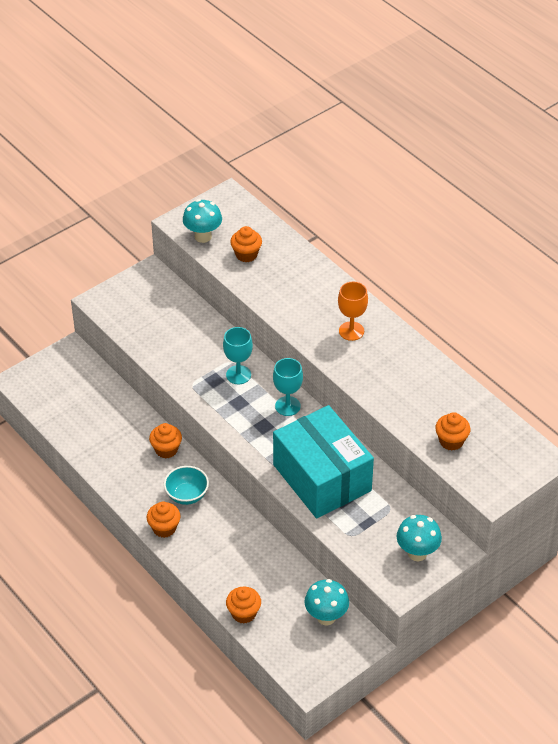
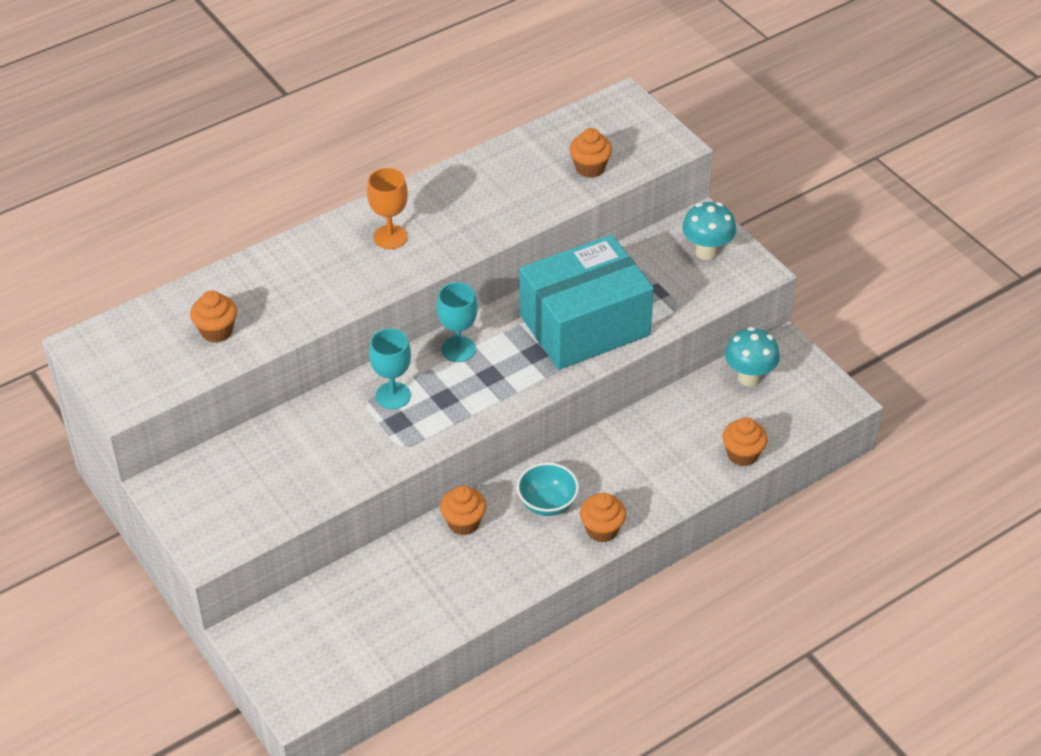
camera: 85 degrees left, 0 degrees up
turquoise mushroom [183,199,222,243] -> none

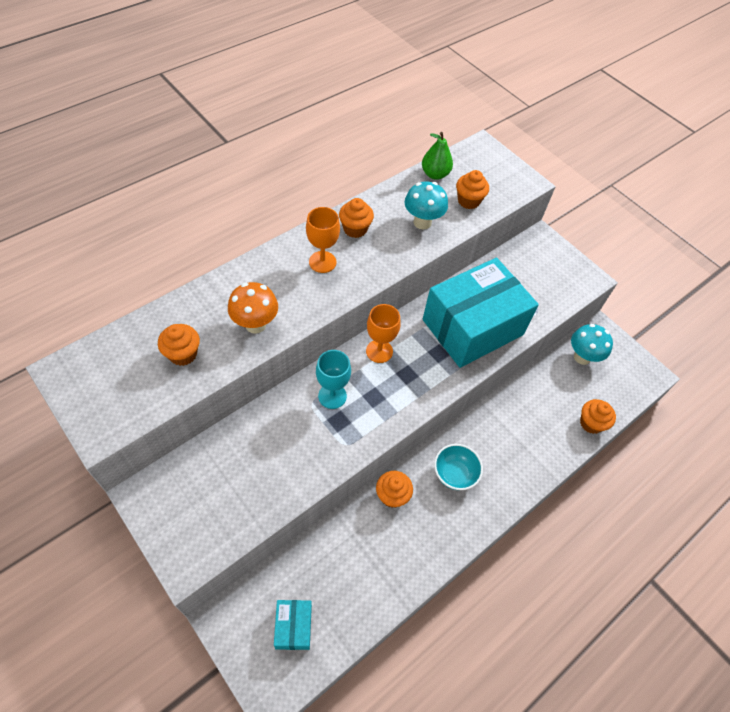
camera: 10 degrees left, 10 degrees up
turquoise goblet [437,282,478,362] -> orange goblet [366,304,401,363]
orange cupcake [580,493,626,542] -> orange cupcake moved to [339,198,374,238]
turquoise mushroom [682,202,736,260] -> turquoise mushroom moved to [405,182,448,230]
none -> orange mushroom [228,282,278,333]
none -> turquoise box [274,600,312,650]
none -> green pear [422,132,453,180]

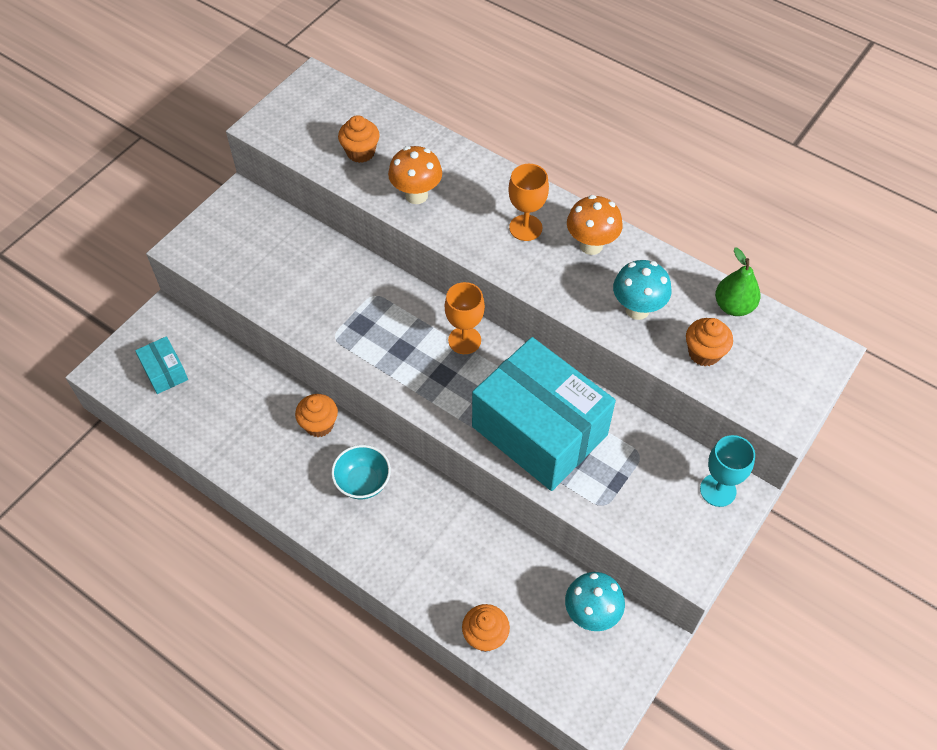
camera: 80 degrees right, 0 degrees up
turquoise box [274,600,312,650] -> turquoise box turned 75 degrees clockwise [135,336,188,394]
turquoise goblet [316,350,351,409] -> turquoise goblet moved to [700,435,755,507]
orange cupcake [339,198,374,238] -> orange mushroom [567,195,623,255]

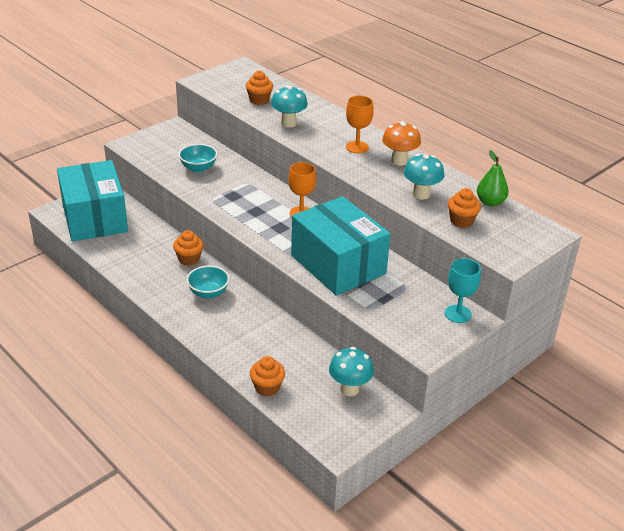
camera: 10 degrees right, 20 degrees down
turquoise box [135,336,188,394] -> turquoise box [57,160,128,241], size x2.35
orange mushroom [388,146,442,204] -> turquoise mushroom [271,86,308,128]
none -> turquoise bowl [179,144,217,172]

